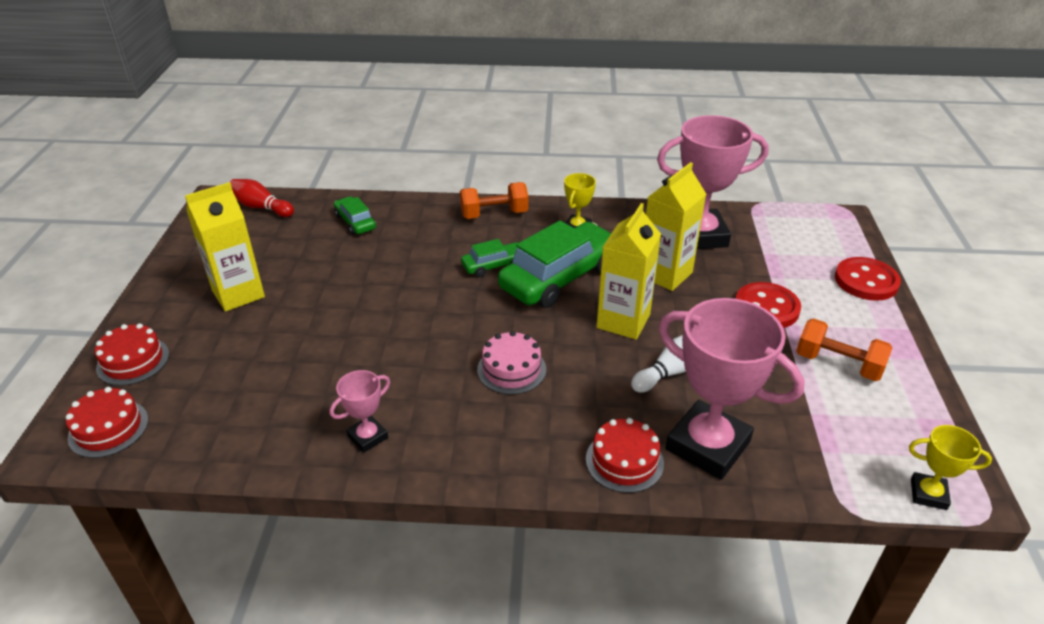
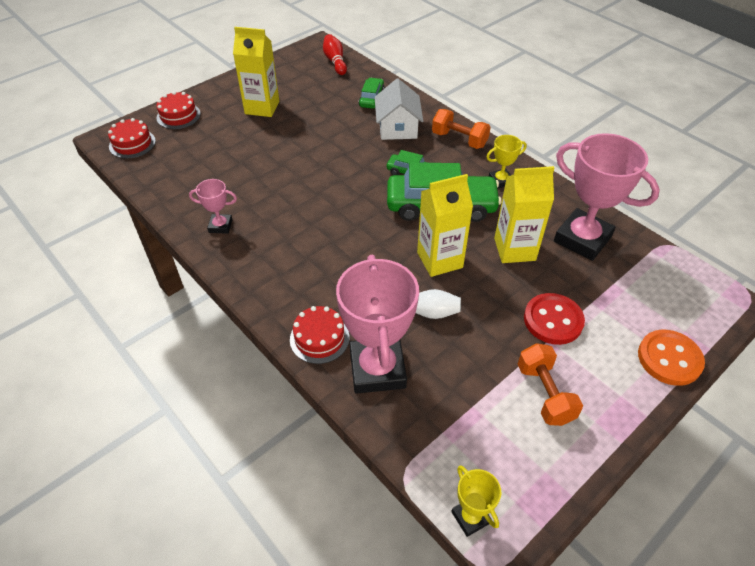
camera: 45 degrees right, 10 degrees up
pink cake [477,331,546,395] -> none
red button [835,257,901,301] -> orange button [638,330,705,386]
none -> white house [375,78,423,140]

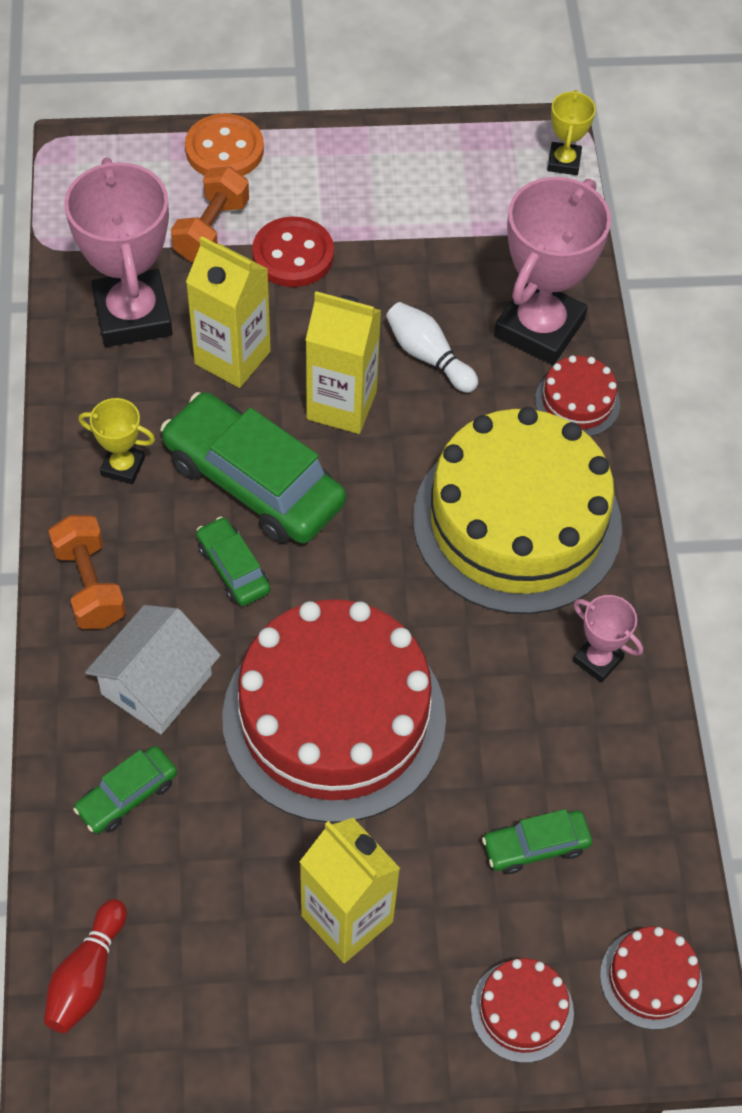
camera: 145 degrees left, 10 degrees up
orange dumbbell [518,343,583,426] -> orange dumbbell moved to [171,166,249,262]
none -> red cake [222,599,446,823]
none -> yellow cake [413,407,622,614]
none -> green car [482,809,592,874]

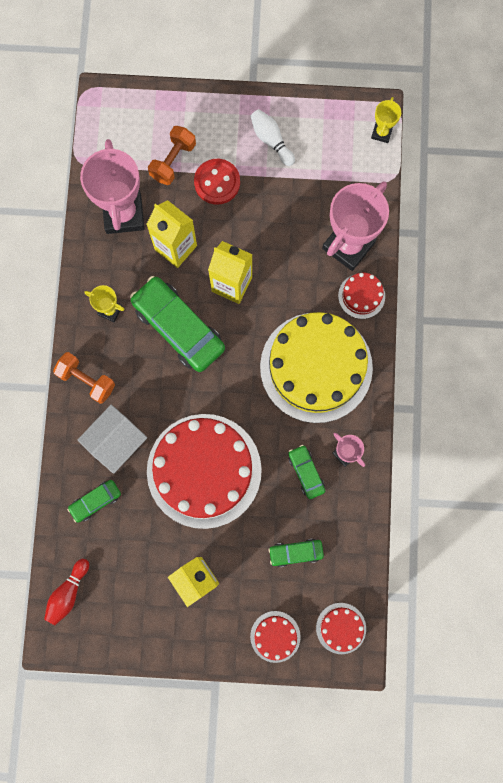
camera: 10 degrees right, 20 degrees up
orange dumbbell [49,515,126,629] -> orange dumbbell turned 45 degrees counterclockwise [53,352,115,404]
orange button [185,114,264,176] -> none
green car [196,517,270,606] -> green car moved to [288,445,325,499]
white bowling pin [386,302,478,393] -> white bowling pin moved to [250,109,295,166]

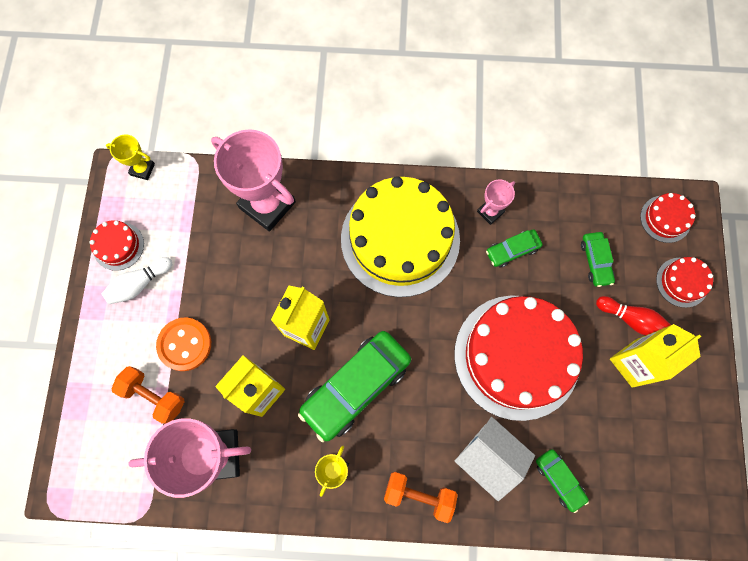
camera: 90 degrees left, 5 degrees down
red bowling pin [44,559,89,625] -> red bowling pin moved to [596,296,671,336]
orange dumbbell [53,352,115,404] -> orange dumbbell turned 75 degrees clockwise [384,472,458,523]
red button [194,159,240,205] -> orange button [156,318,211,371]
red cake [338,273,385,319] -> red cake moved to [90,220,144,271]

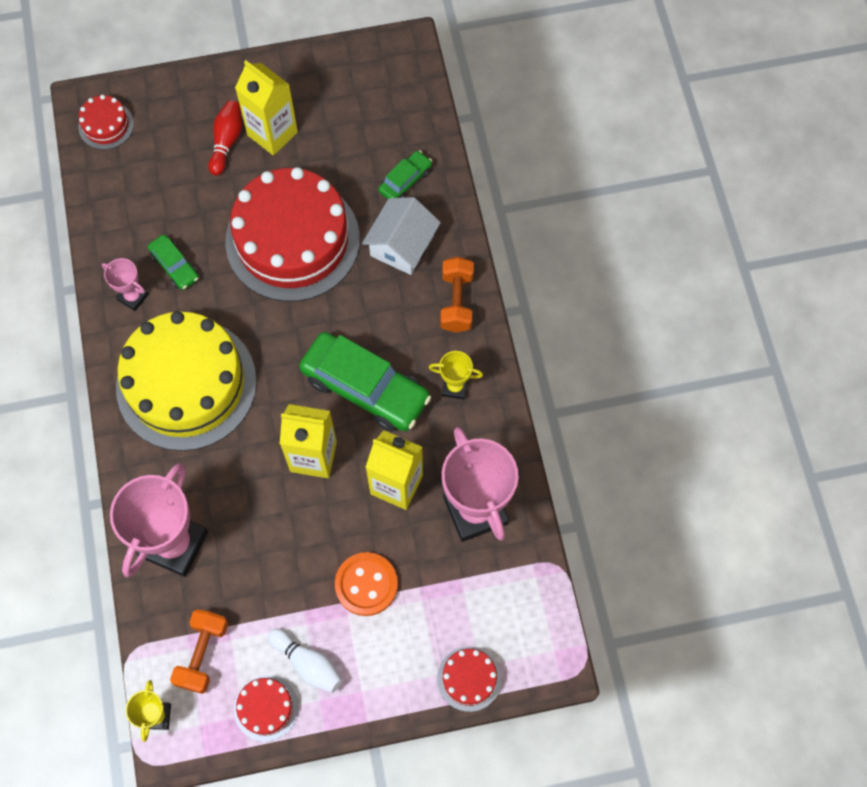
camera: 105 degrees left, 5 degrees down
orange dumbbell [112,366,185,424] -> orange dumbbell moved to [170,609,228,694]
green car [581,232,615,287] -> none
red cake [656,257,713,308] -> red cake moved to [437,646,501,712]

